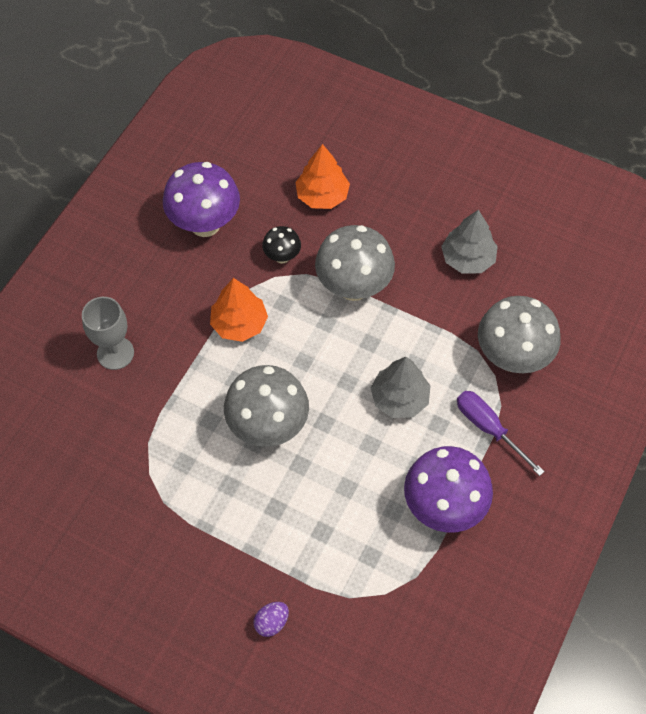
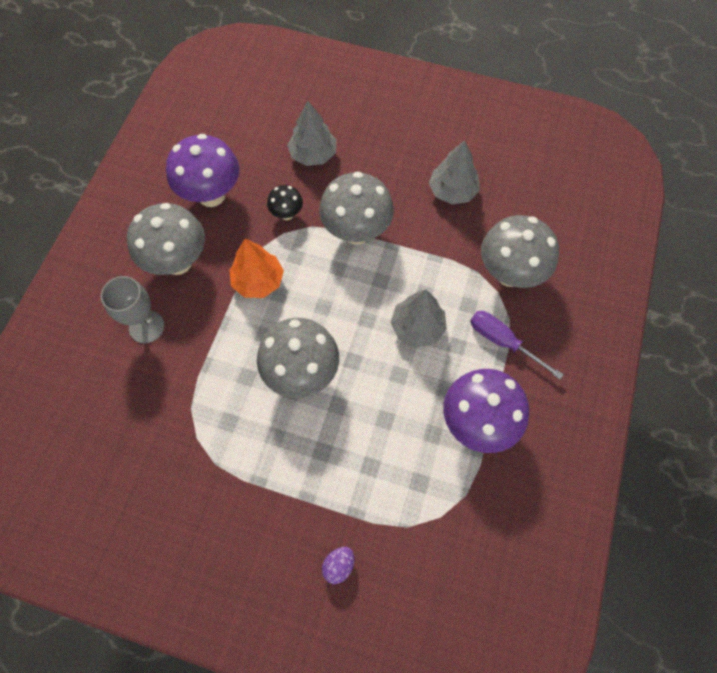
camera: 10 degrees left, 5 degrees up
orange tree [295,144,350,209] -> grey tree [287,101,337,166]
none -> grey mushroom [127,203,205,275]

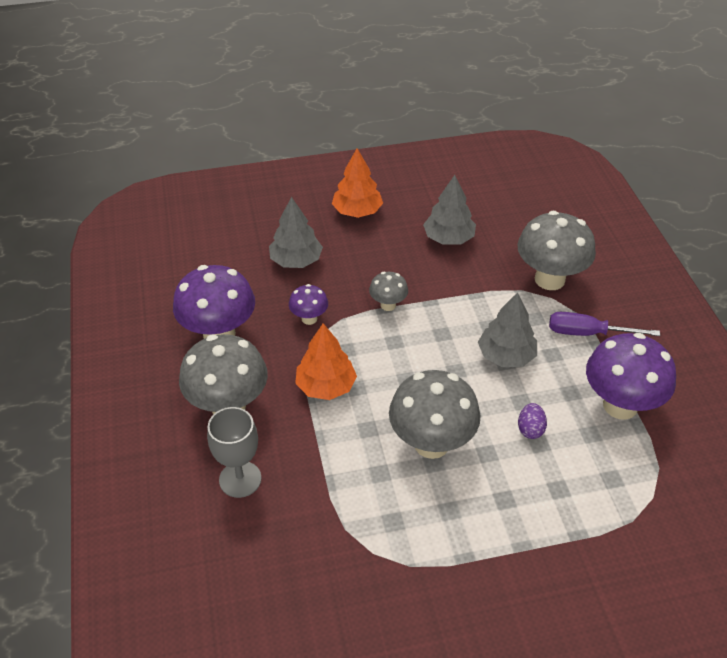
camera: 30 degrees left, 20 degrees down
black mushroom [267,185,303,220] -> purple mushroom [289,284,328,325]
grey mushroom [319,172,394,244] -> grey mushroom [369,272,408,311], size x0.50
purple egg [322,547,354,584] -> purple egg moved to [518,403,547,439]
none -> orange tree [332,148,383,218]

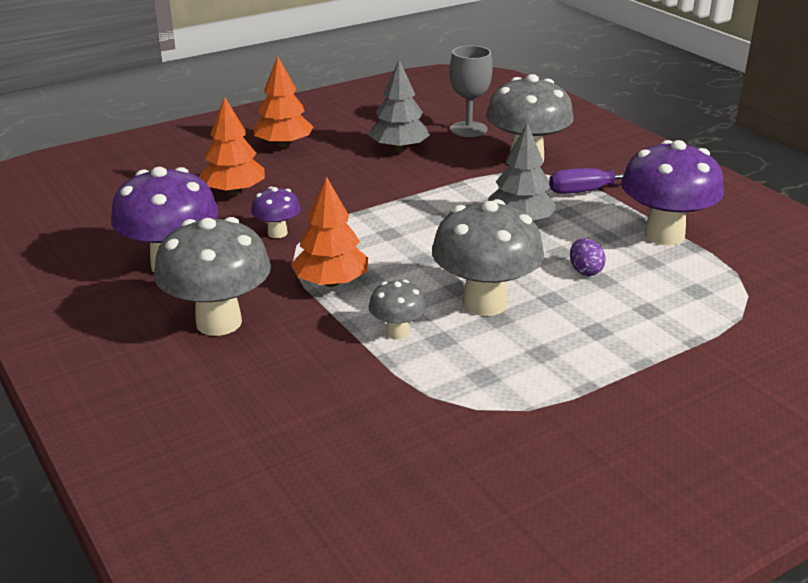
camera: 20 degrees left, 15 degrees down
grey goblet [207,407,262,498] -> grey goblet moved to [450,46,493,137]
grey tree [269,197,323,268] -> orange tree [199,97,265,195]
grey mushroom [369,272,408,311] -> grey mushroom moved to [369,280,426,340]

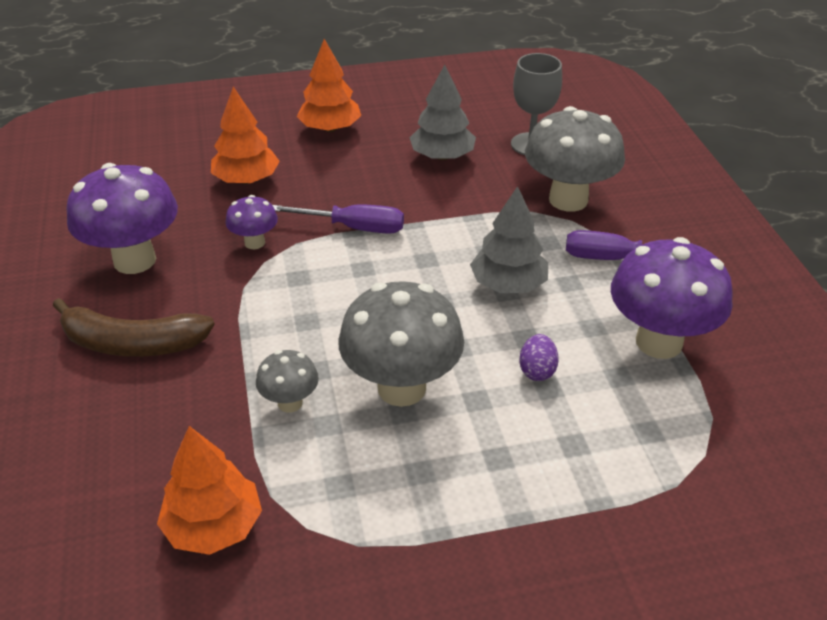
camera: 20 degrees right, 10 degrees up
grey mushroom [154,217,271,336] -> brown banana [53,298,215,357]
orange tree [291,176,368,287] -> orange tree moved to [157,426,262,555]
none -> purple screwdriver [272,204,404,234]

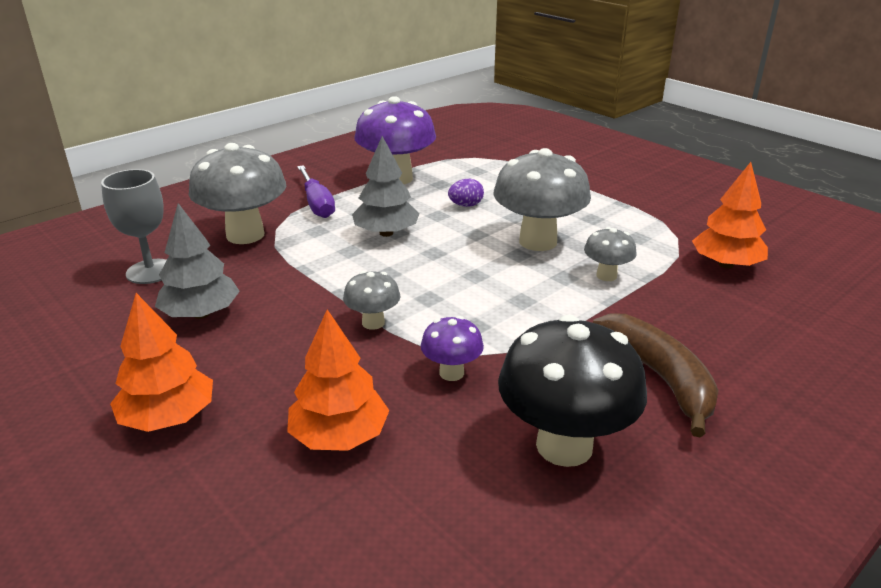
camera: 120 degrees left, 10 degrees down
purple mushroom [67,163,178,274] -> black mushroom [498,315,647,467]
purple screwdriver [272,204,404,234] -> grey mushroom [343,271,400,330]

